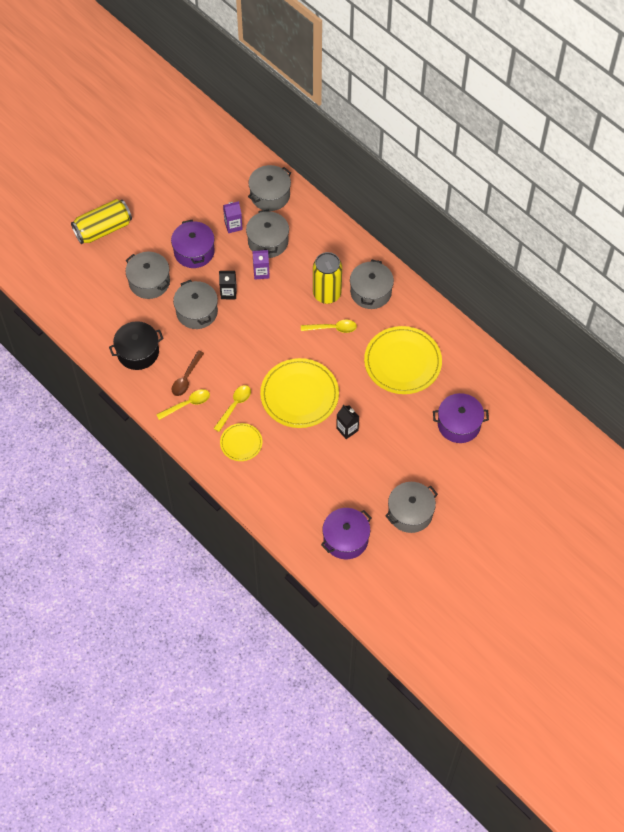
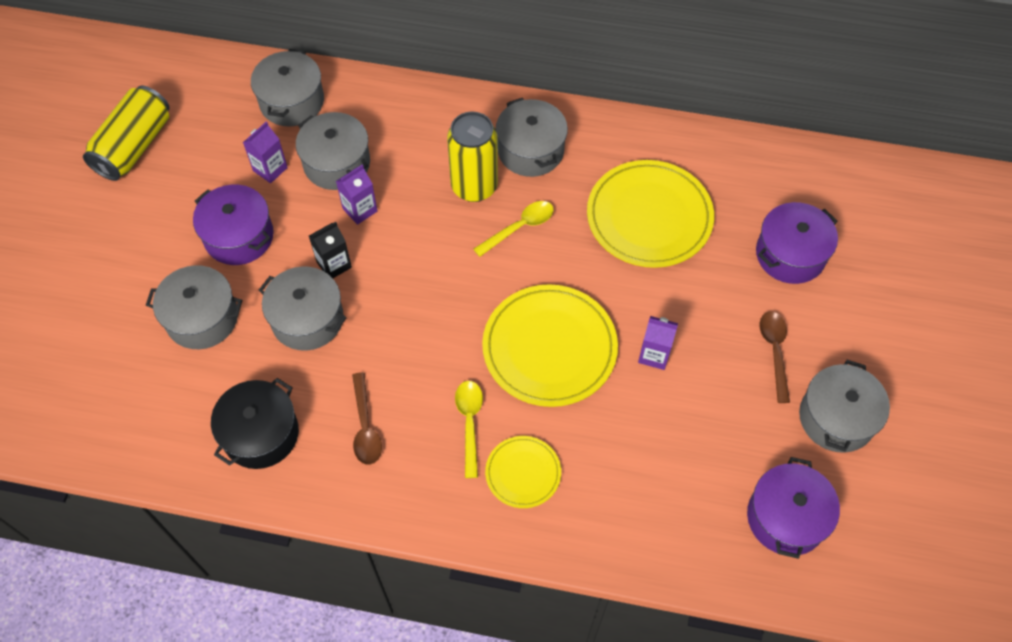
camera: 35 degrees left, 0 degrees up
yellow can [71,199,132,244] -> yellow can moved to [83,86,170,181]
yellow spoon [156,389,210,420] -> none
black carton [336,404,359,439] -> purple carton [638,316,678,370]
none -> brown spoon [760,311,790,403]

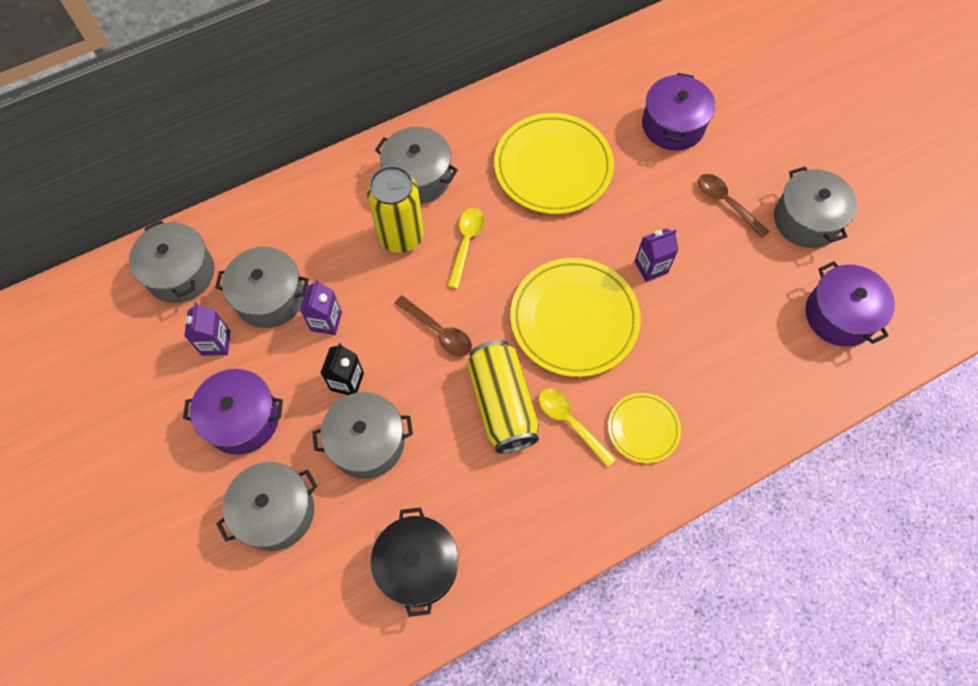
camera: 40 degrees left, 5 degrees up
yellow can [83,86,170,181] -> yellow can moved to [467,340,539,453]
brown spoon [352,372,382,465] -> brown spoon moved to [395,295,472,356]

